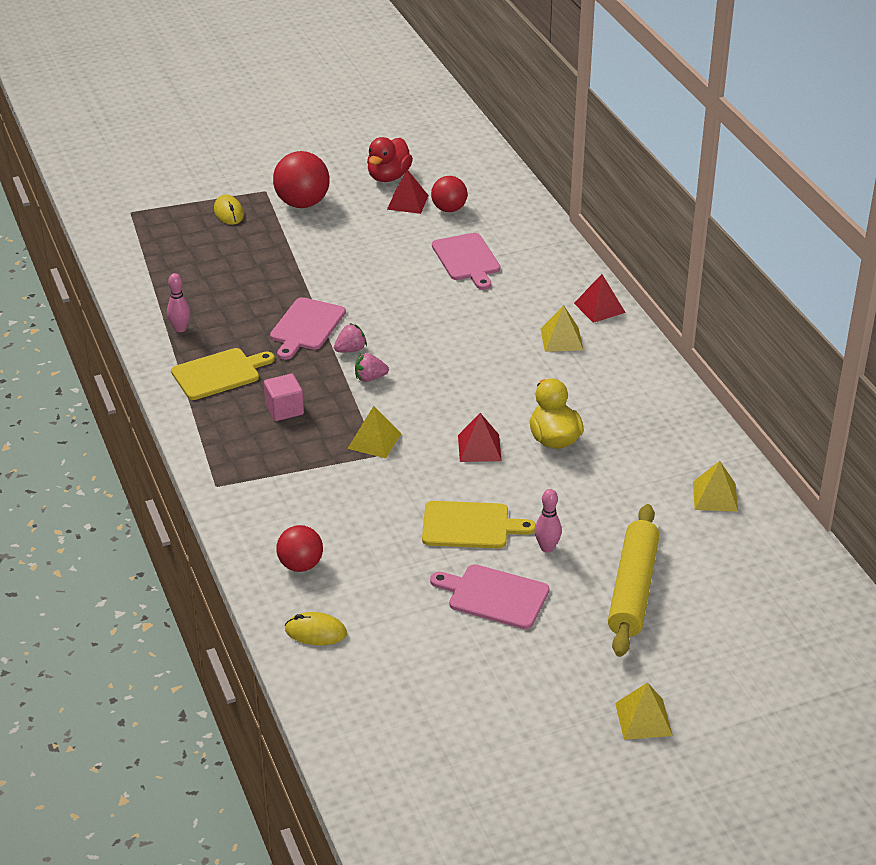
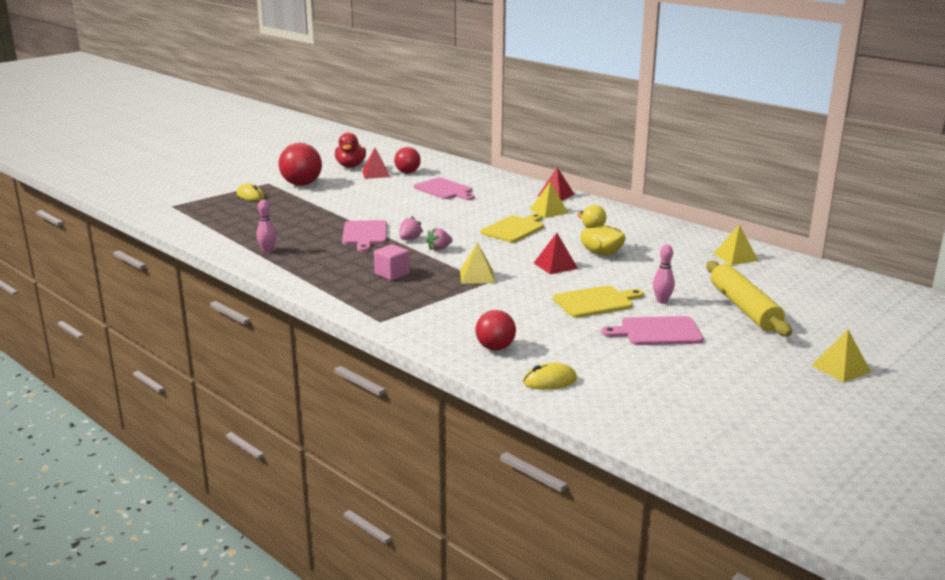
camera: 25 degrees left, 15 degrees down
yellow cutting board [171,348,275,400] -> yellow cutting board moved to [480,214,544,243]

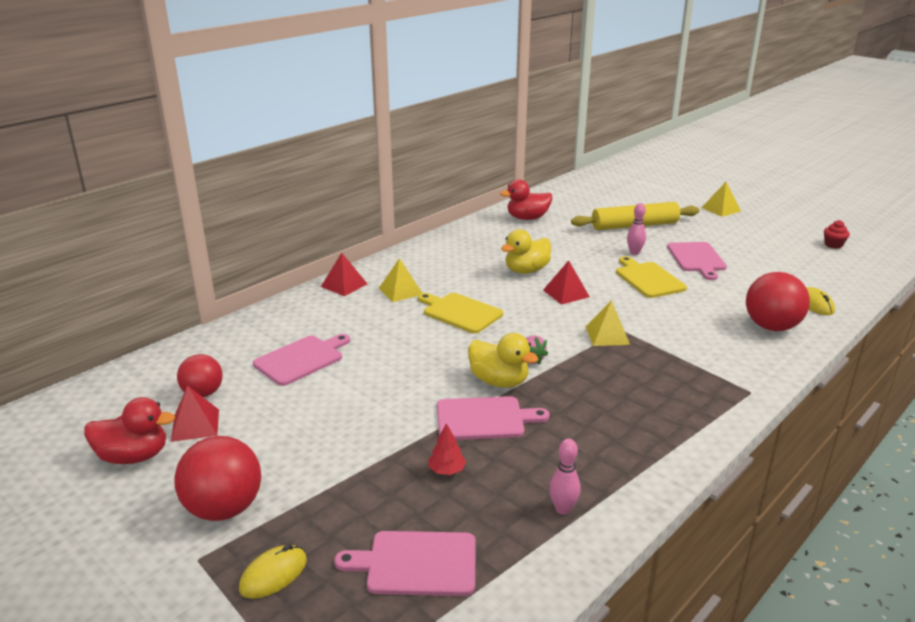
camera: 90 degrees left, 5 degrees up
pink cube [374,244,410,281] -> none
pink strawberry [399,216,423,240] -> yellow duck [468,333,539,387]
red ball [475,310,516,350] -> red ball [746,272,810,331], size x1.56
yellow pyramid [713,224,758,265] -> red duck [500,179,552,220]
none -> pink cutting board [334,531,476,596]
none -> red tree [428,423,466,475]
none -> red cupcake [824,220,850,249]

